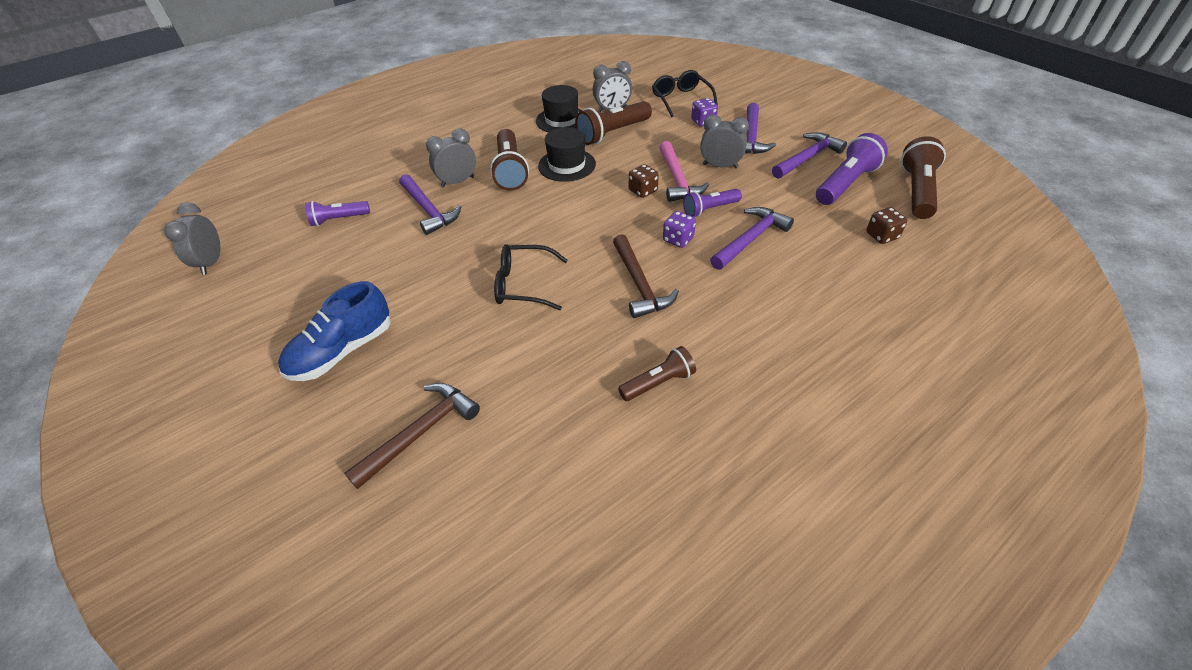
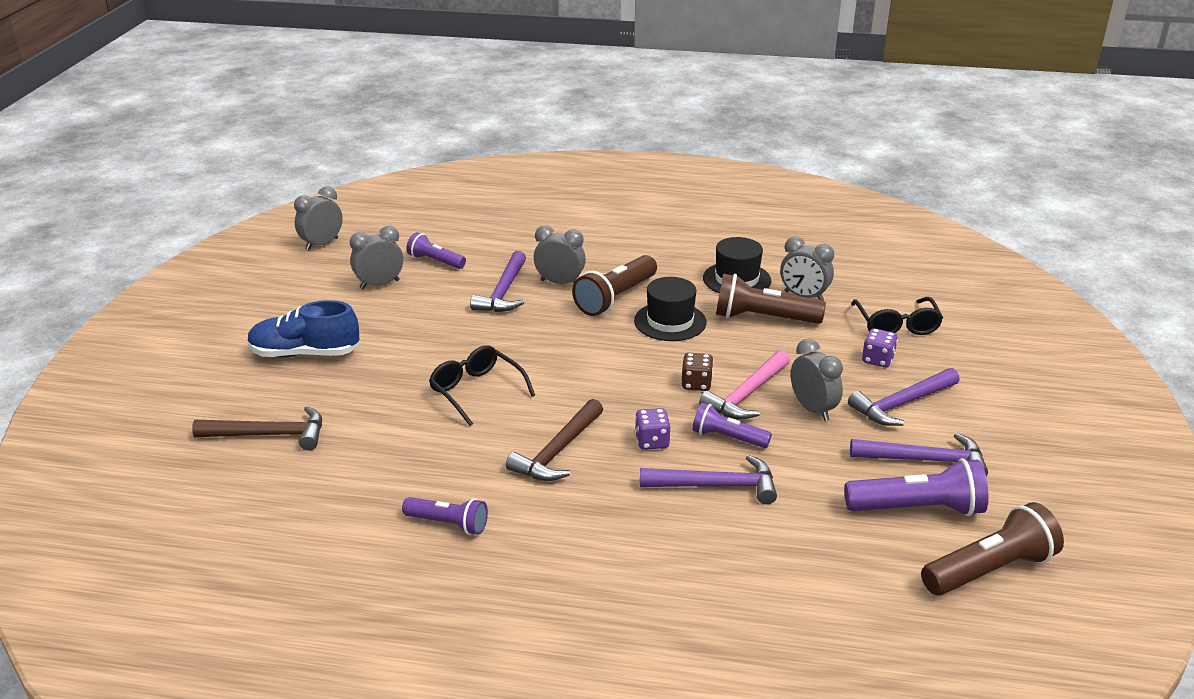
camera: 45 degrees right, 15 degrees down
brown flashlight [618,346,696,401] -> purple flashlight [402,497,488,535]
black glasses [652,70,718,117] -> black glasses turned 150 degrees clockwise [851,297,943,335]
brown dice [866,207,908,244] -> none
none -> grey clock [350,226,403,289]

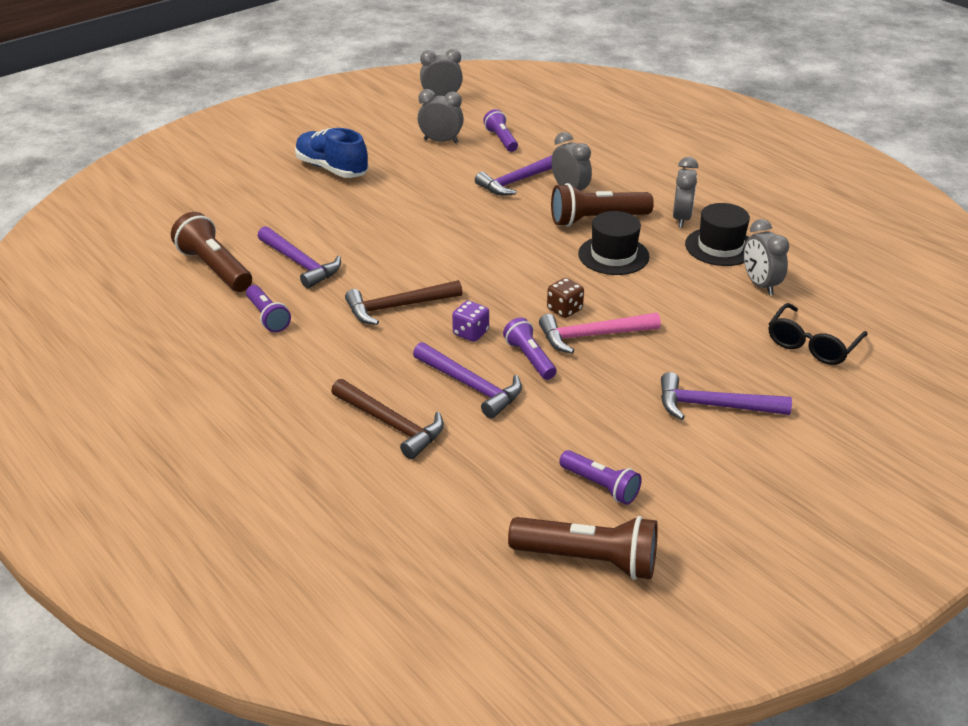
camera: 40 degrees right, 5 degrees up
brown hammer [192,406,322,451] -> brown hammer moved to [331,379,444,459]
black glasses [429,345,535,426] -> none
brown flashlight [716,273,826,324] -> brown flashlight moved to [171,212,252,292]
grey clock [791,339,843,421] -> grey clock moved to [673,157,698,228]
purple flashlight [844,458,988,516] -> purple flashlight [559,450,642,505], size x0.62
purple hammer [850,433,988,477] -> purple hammer moved to [258,226,341,289]
purple dice [862,328,898,368] -> none

